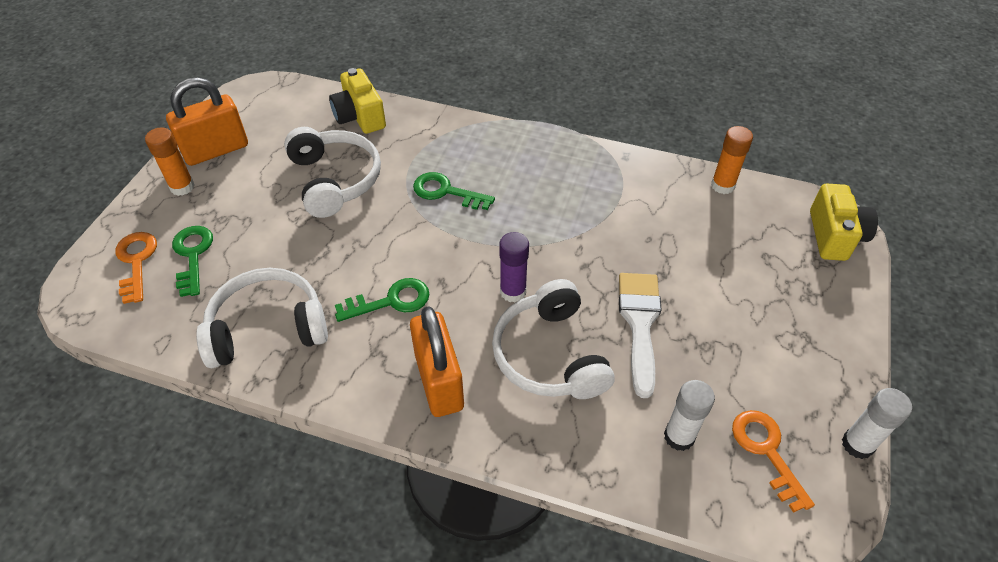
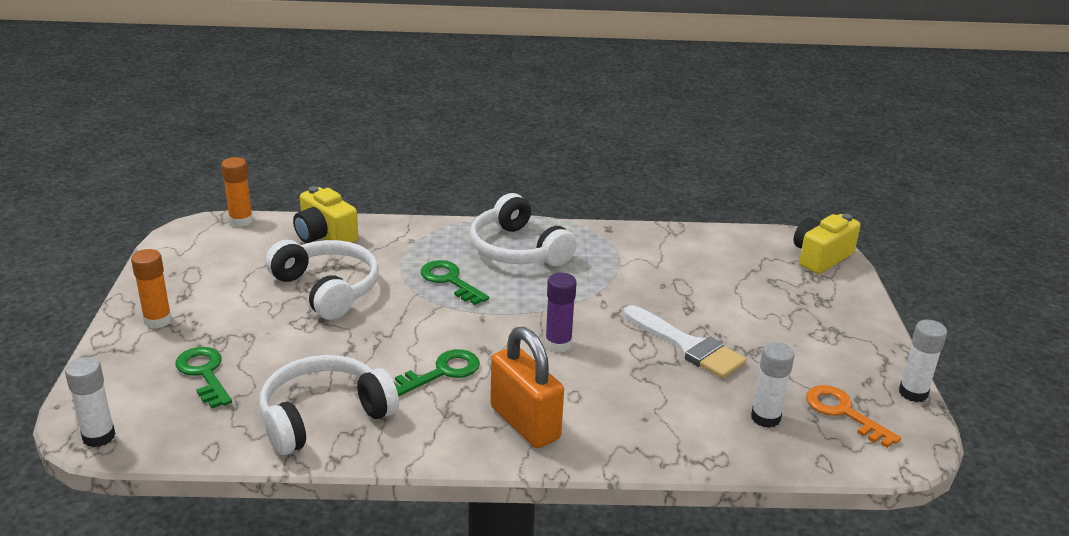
camera: 20 degrees left, 20 degrees down
orange key [115,232,157,304] -> none
orange padlock [166,77,248,166] -> none
green key [413,172,495,210] -> green key turned 45 degrees clockwise [421,260,489,305]
white headphones [492,279,615,399] -> white headphones moved to [470,193,577,266]
white brush [619,273,662,398] -> white brush turned 150 degrees clockwise [624,305,747,379]
orange glue stick [711,126,753,194] -> orange glue stick moved to [221,157,253,227]
yellow camera [810,183,878,261] -> yellow camera turned 120 degrees counterclockwise [794,214,861,274]
none -> white glue stick [65,357,116,447]

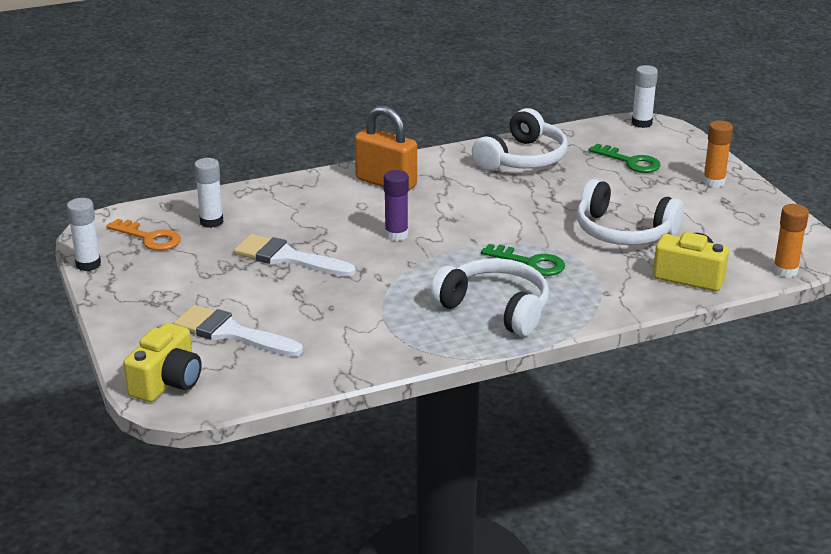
camera: 160 degrees right, 0 degrees up
green key [394,349,480,397] -> none
none -> white brush [173,305,303,357]

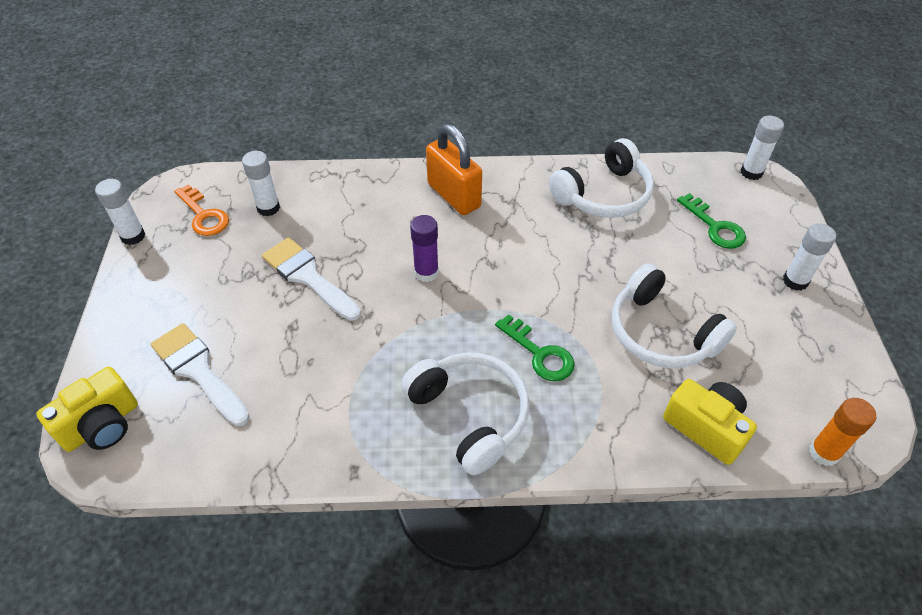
camera: 20 degrees right, 20 degrees up
orange glue stick [703,120,733,188] -> white glue stick [783,223,836,291]

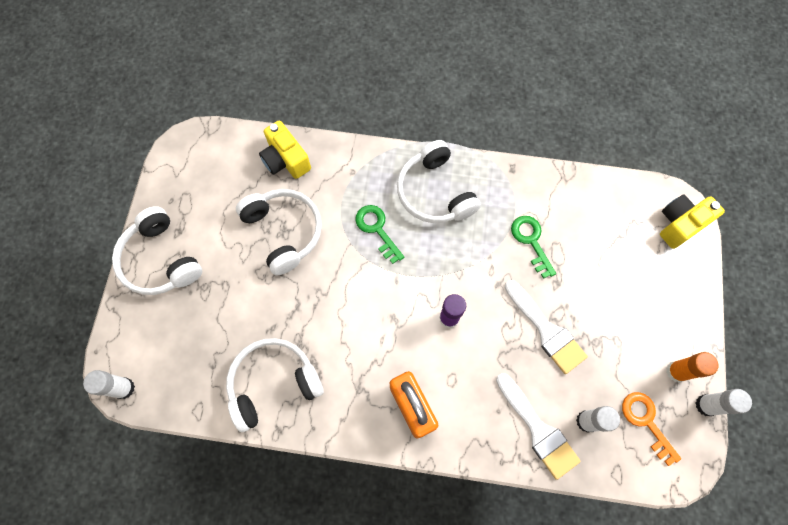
camera: 170 degrees left, 20 degrees up
white brush [151,323,250,426] -> white brush moved to [496,373,581,480]
green key [677,193,746,249] -> green key moved to [511,216,556,279]
white glue stick [783,223,836,291] -> white headphones [112,206,202,295]
orange glue stick [809,398,876,466] -> orange glue stick moved to [666,352,719,382]

